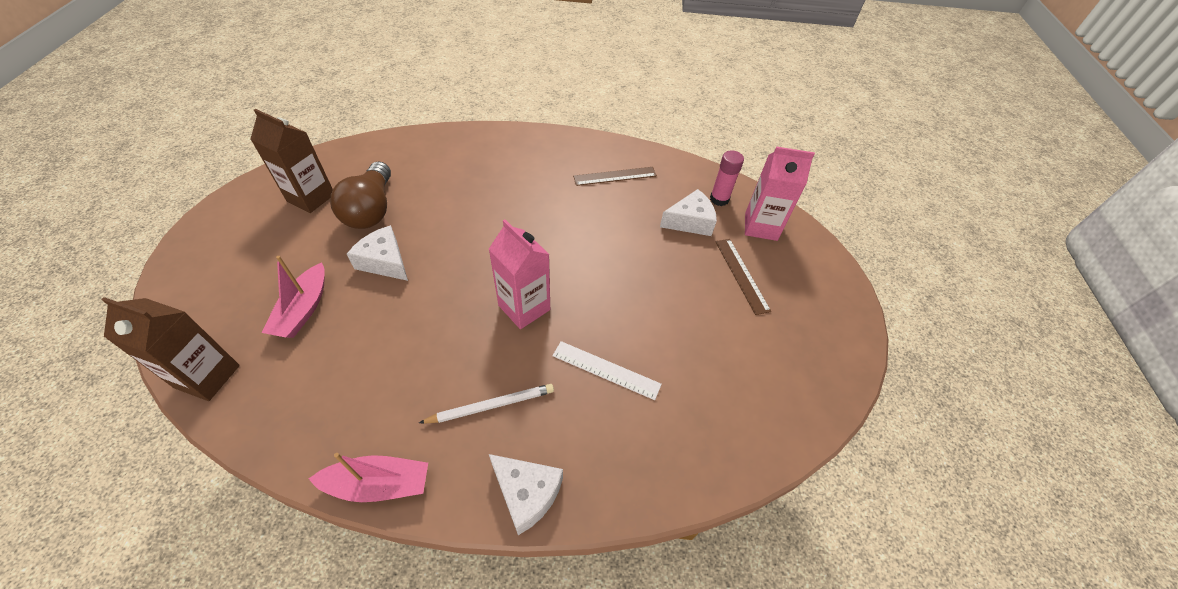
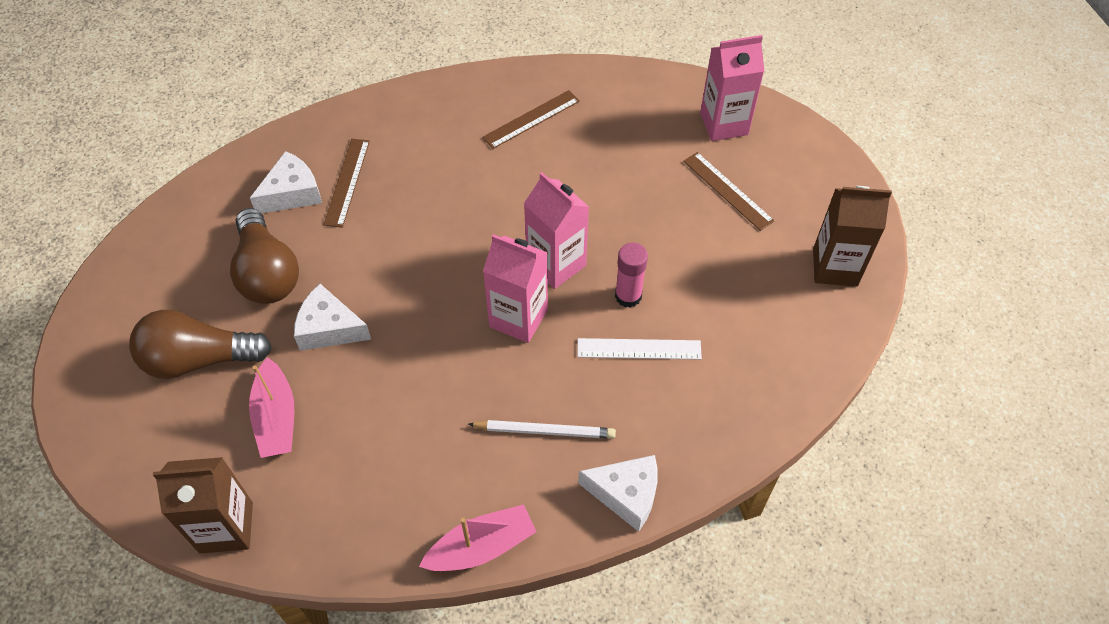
camera: 20 degrees left, 5 degrees up
brown carton [250,109,333,213] -> brown carton moved to [813,186,892,286]
white pencil [419,384,554,424] -> white pencil turned 45 degrees clockwise [468,420,616,439]
white cheese [660,189,717,236] -> white cheese moved to [250,151,322,213]
pink glue stick [710,150,744,206] -> pink glue stick moved to [615,243,648,308]
none -> brown light bulb [129,310,272,379]
none -> brown ruler [323,139,370,228]
none -> pink carton [524,172,589,289]

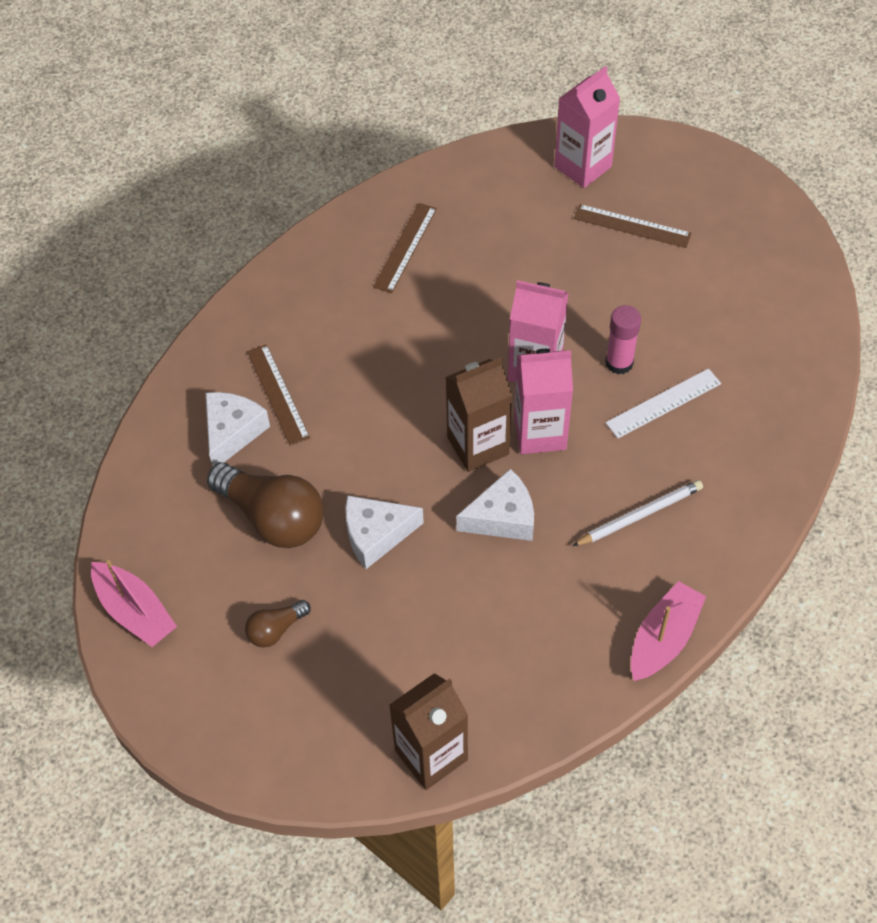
camera: 30 degrees left, 0 degrees up
brown light bulb [129,310,272,379] -> brown light bulb [245,600,311,648], size x0.50
pink boat [249,357,295,458] -> pink boat moved to [91,560,177,647]
white cheese [578,455,658,532] -> white cheese moved to [456,469,534,541]
brown carton [813,186,892,286] -> brown carton moved to [446,357,512,472]

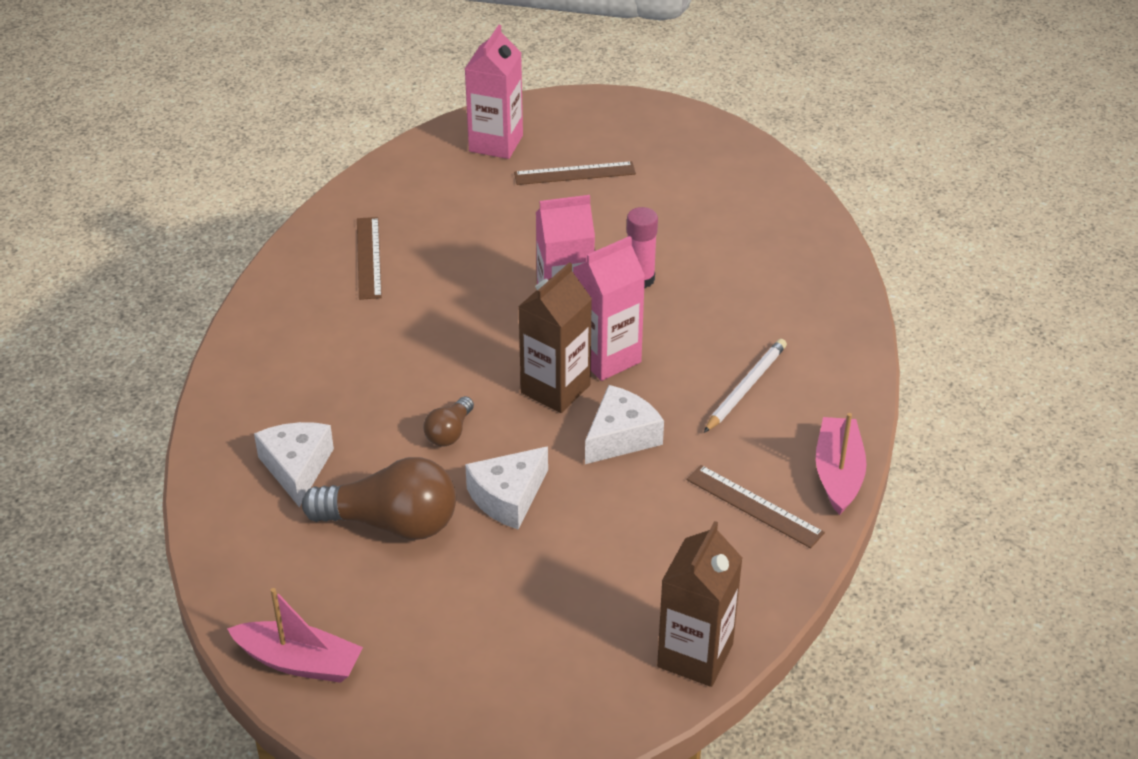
camera: 30 degrees left, 15 degrees down
brown light bulb [245,600,311,648] -> brown light bulb moved to [423,396,474,447]
brown ruler [247,344,310,446] -> brown ruler moved to [687,465,825,548]
white ruler [606,368,721,438] -> none

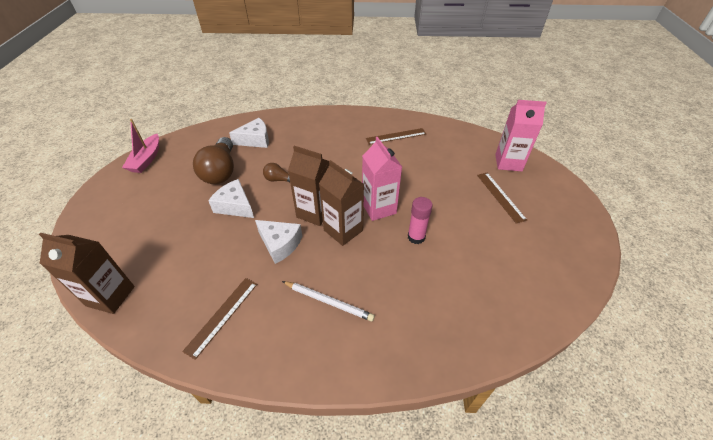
camera: 80 degrees right, 5 degrees up
pink carton [573,236,645,381] -> brown carton [319,160,364,246]
pink boat [816,413,867,515] -> none

